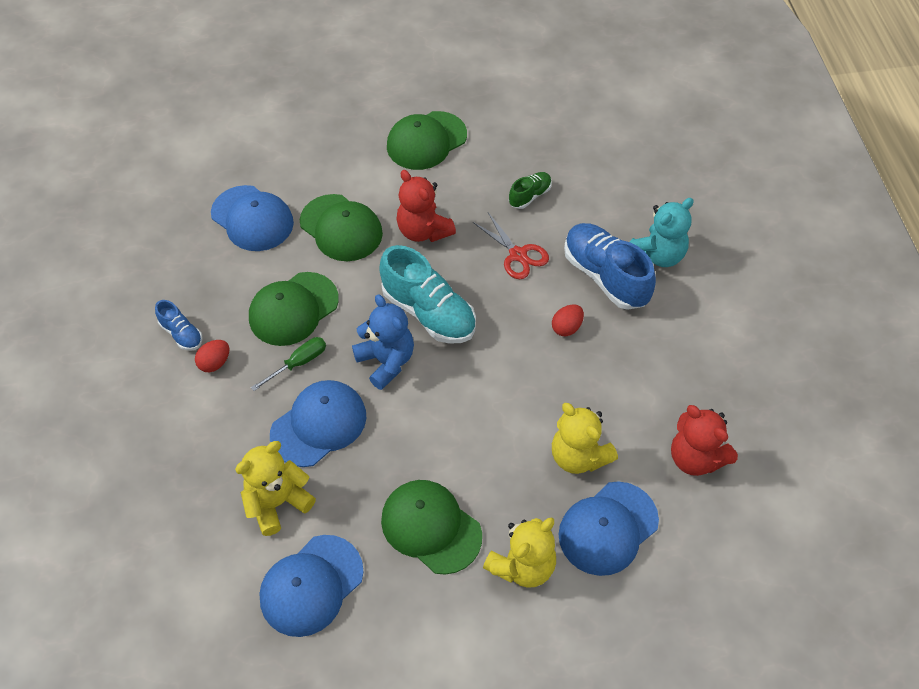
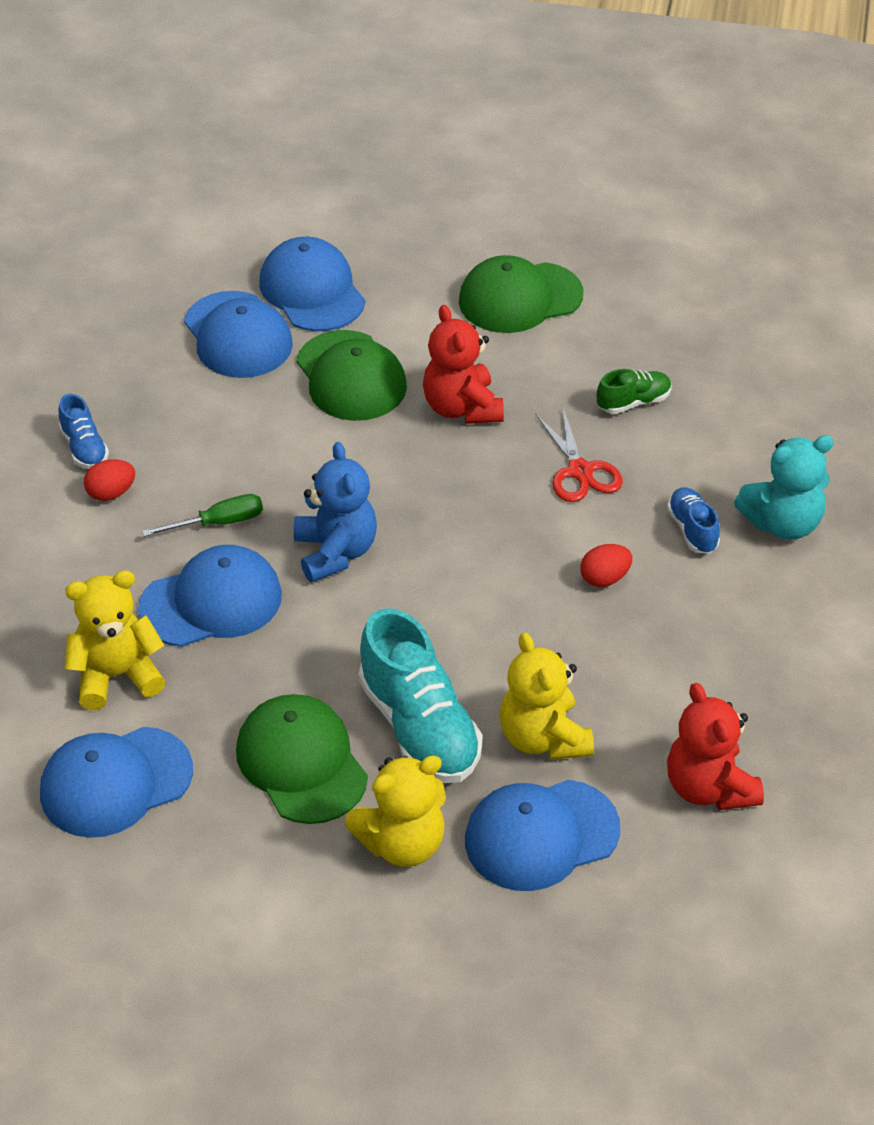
camera: 20 degrees right, 10 degrees down
green cap [249,272,339,346] -> none
turquoise shoe [379,245,476,344] -> turquoise shoe moved to [358,608,483,783]
blue shoe [564,223,656,310] -> blue shoe [667,487,720,554], size x0.50
none -> blue cap [259,237,365,332]

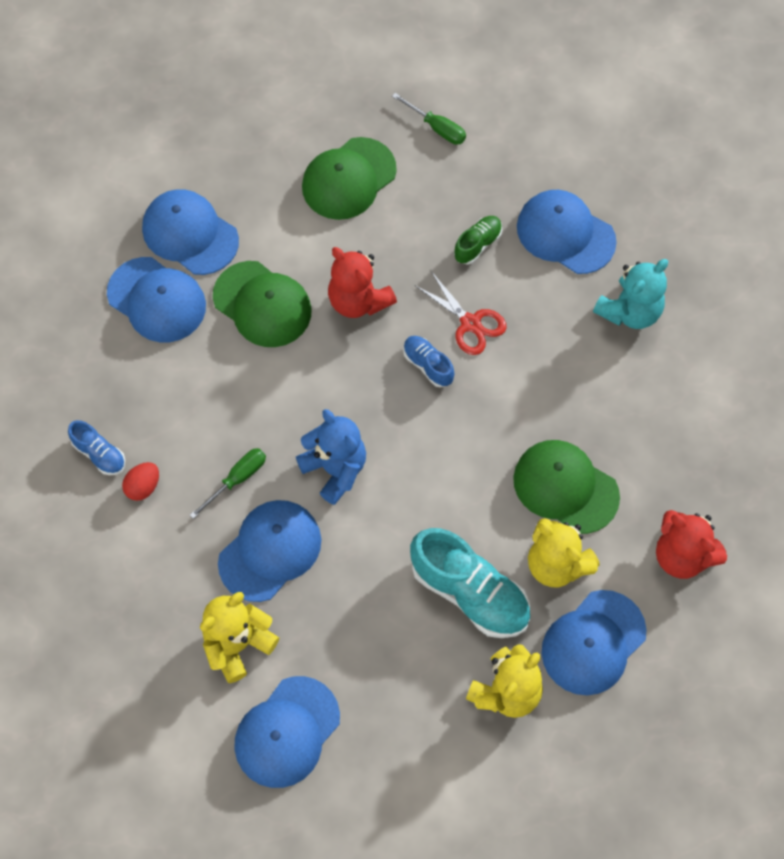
camera: 25 degrees left, 20 degrees up
green cap [236,694,368,824] -> green cap moved to [513,440,620,534]
red egg [580,544,632,587] -> none
blue shoe [667,487,720,554] -> blue shoe moved to [403,336,454,387]
none -> green screwdriver [392,93,466,145]
none -> blue cap [517,190,617,274]

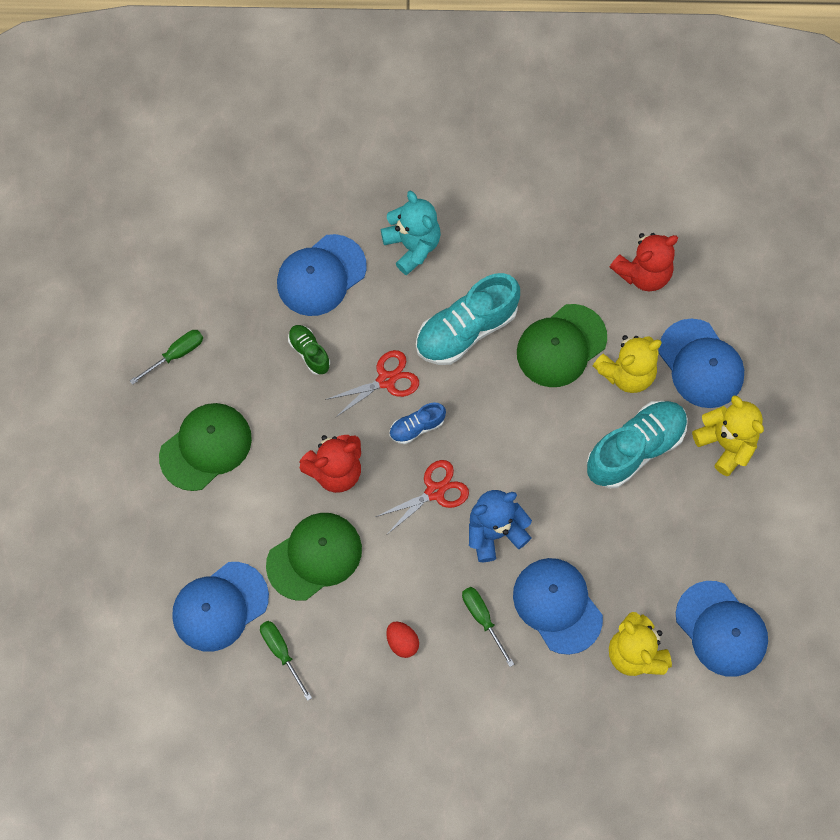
camera: 75 degrees left, 5 degrees up
blue shoe [68,420,125,475] -> none
blue cap [107,257,206,342] -> green screwdriver [260,621,312,701]
red egg [122,462,159,501] -> red egg moved to [386,622,419,658]
green cap [302,137,397,220] -> green cap turned 105 degrees counterclockwise [159,403,252,491]
none -> red scissors [376,460,469,533]
none -> turquoise shoe [416,273,520,365]

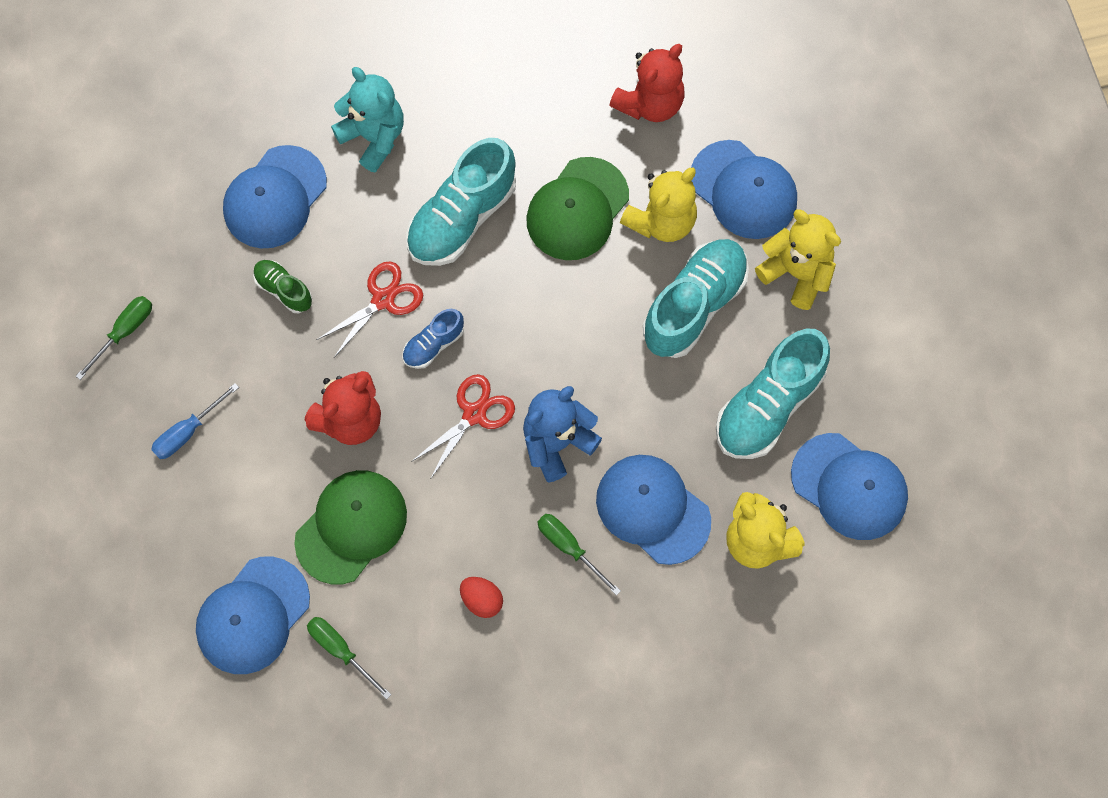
camera: 15 degrees left, 0 degrees up
green cap [159,403,252,491] -> blue screwdriver [151,383,239,459]
none -> turquoise shoe [716,329,830,459]

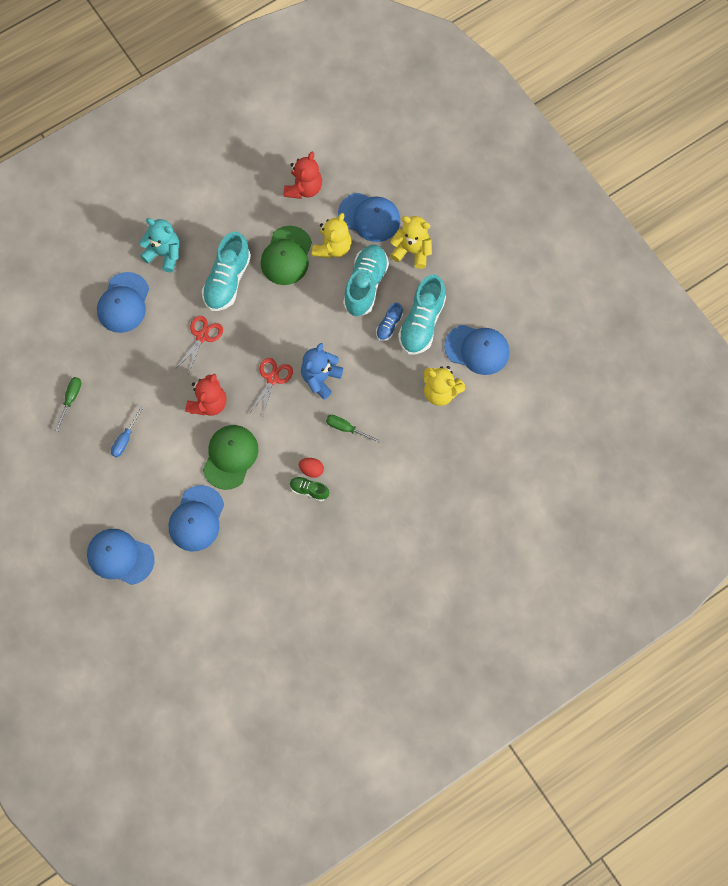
camera: 20 degrees left, 0 degrees up
green shoe [253,260,312,313] -> green shoe moved to [290,476,329,501]
green screwdriver [307,617,391,700] -> none
blue shoe [402,309,464,369] -> blue shoe moved to [376,303,403,341]
blue cap [596,455,711,565] -> blue cap moved to [87,529,155,585]

